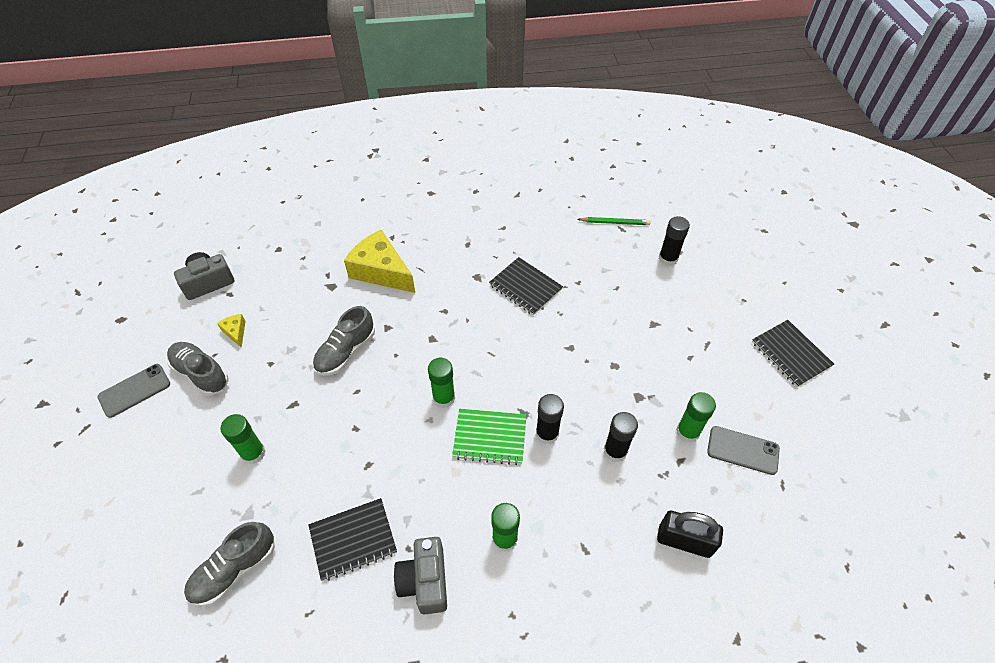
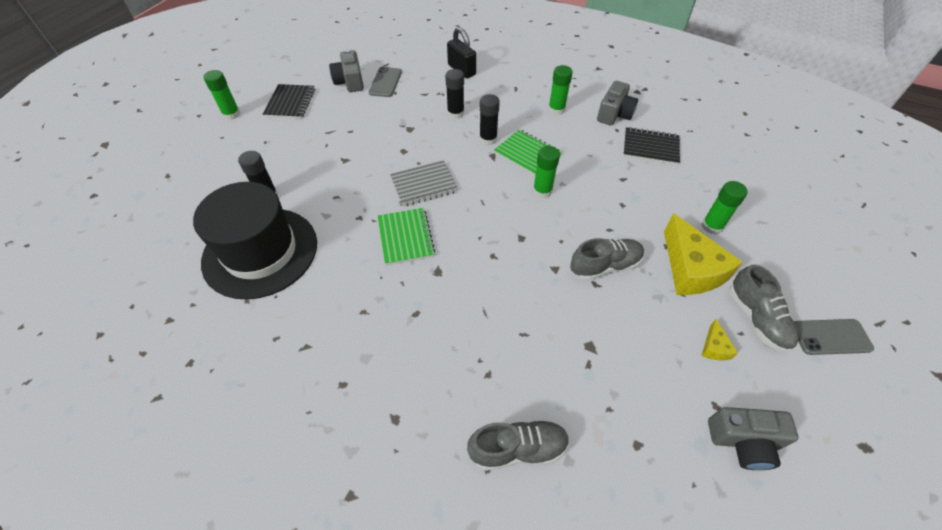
camera: 145 degrees left, 0 degrees up
grey shoe [184,522,275,606] -> grey shoe moved to [467,419,570,471]
yellow cheese [344,230,415,293] -> yellow cheese moved to [664,213,743,295]
black notebook [489,257,563,315] -> green notebook [378,208,435,265]
green pencil [578,217,651,225] -> black hat [193,182,317,300]
green glue stick [676,392,716,443] -> green glue stick moved to [203,70,240,120]
grey phone [707,426,780,475] -> grey phone turned 45 degrees clockwise [369,67,402,97]
none -> grey camera [329,49,364,92]
none -> grey notebook [390,160,458,207]

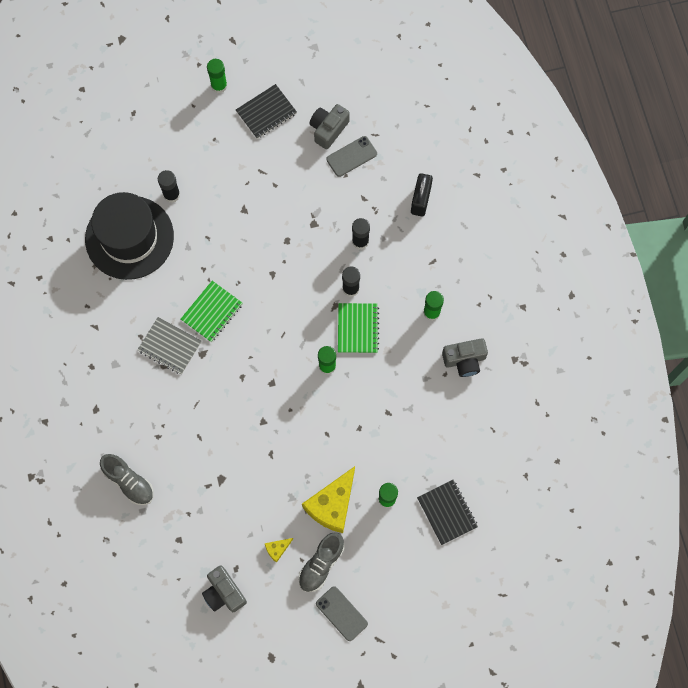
camera: 50 degrees right, 20 degrees up
grey notebook [390,160,458,207] -> grey notebook moved to [137,317,201,375]
grey shoe [570,238,644,281] -> none
black notebook [623,127,680,165] -> black notebook moved to [417,480,478,545]

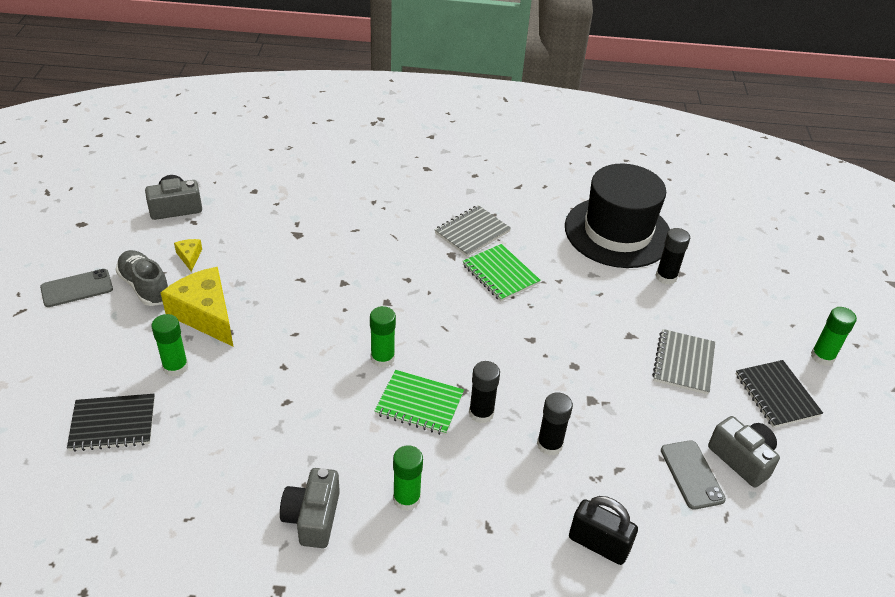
camera: 105 degrees right, 30 degrees down
grey shoe [100,454,154,505] -> none
none -> grey notebook [652,329,715,395]

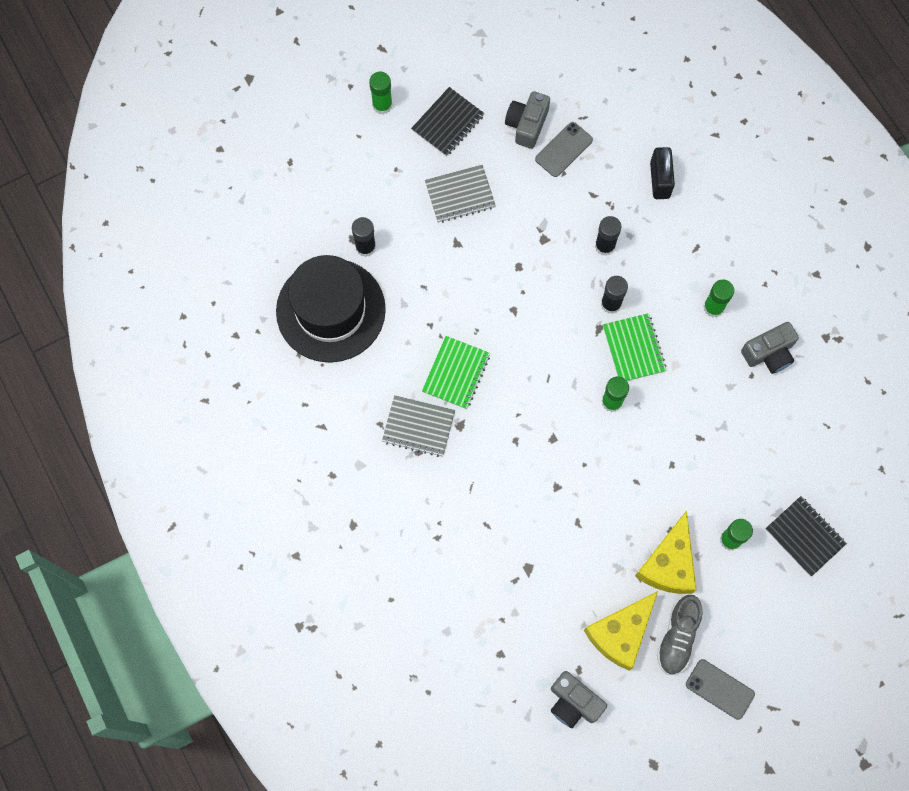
camera: 120 degrees left, 30 degrees up
yellow cheese [174,239,202,272] -> yellow cheese [584,591,658,671], size x2.27

